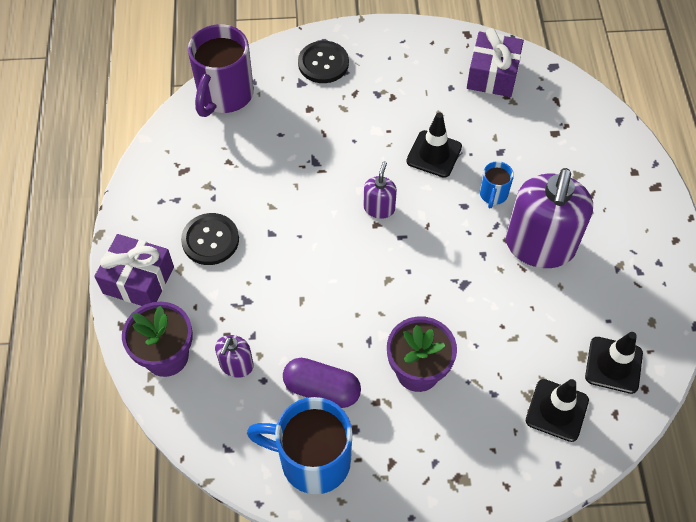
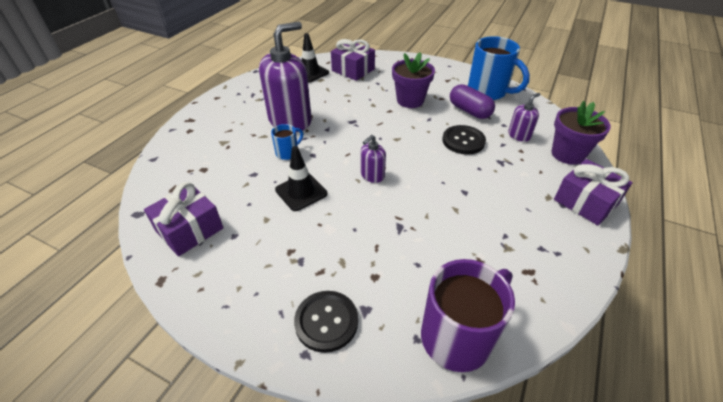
camera: 150 degrees left, 15 degrees down
black button [181,213,239,265] -> black button moved to [442,125,486,155]
black traffic cone [526,379,589,442] -> purple gift [331,39,375,81]

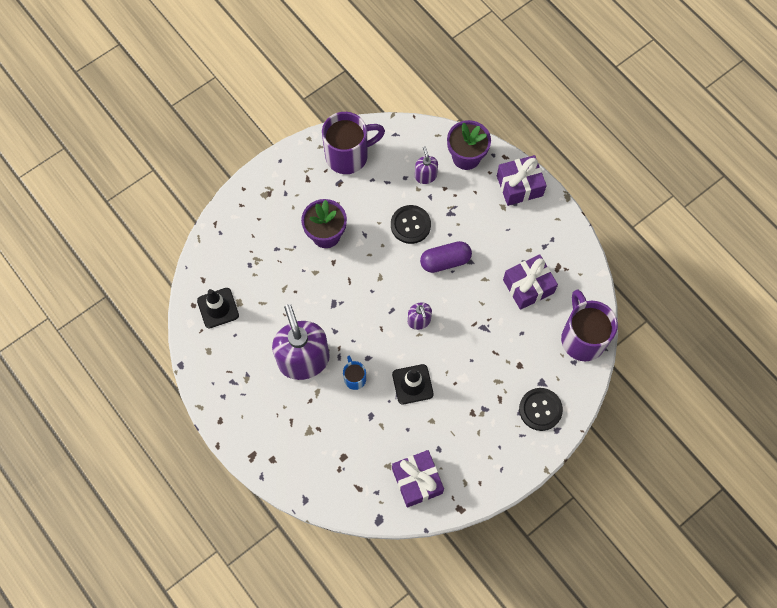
camera: 65 degrees left, 25 degrees up
purple gift [331,39,375,81] -> purple gift moved to [503,254,558,310]
purple capsule [450,84,495,119] -> purple capsule moved to [420,241,472,273]
blue mug [468,36,530,100] -> purple mug [322,112,385,174]

